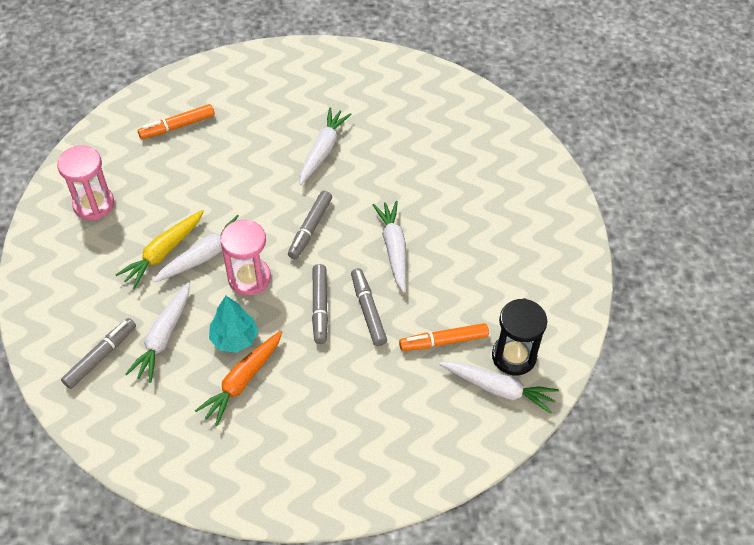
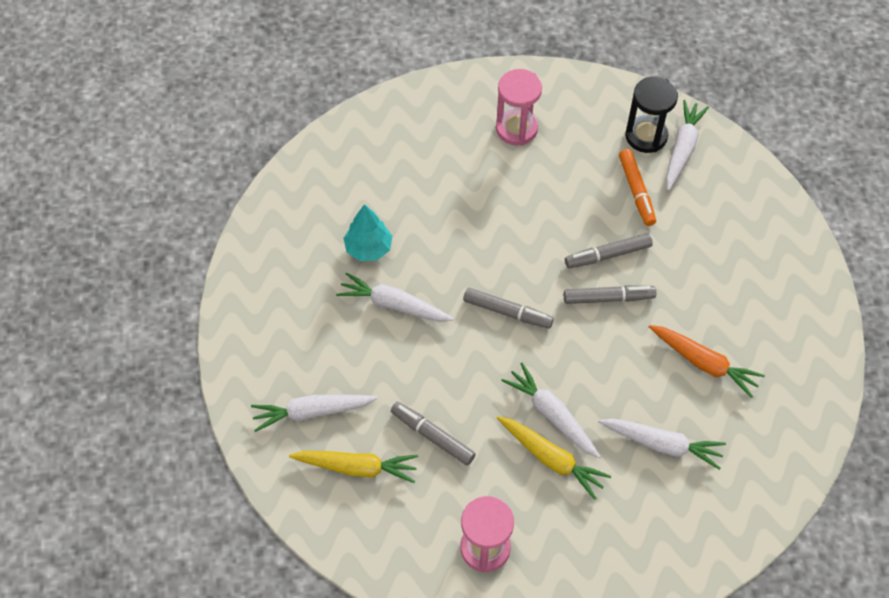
camera: 90 degrees left, 5 degrees up
grey marker [61,318,136,389] -> grey marker moved to [391,402,475,465]
orange marker [138,104,215,139] -> yellow carrot [289,451,418,483]
turquoise tree [209,296,258,353] -> turquoise tree moved to [344,204,392,261]
pink hourglass [220,220,271,296] -> pink hourglass moved to [496,69,542,146]
white carrot [372,201,406,293] -> white carrot moved to [251,395,378,432]

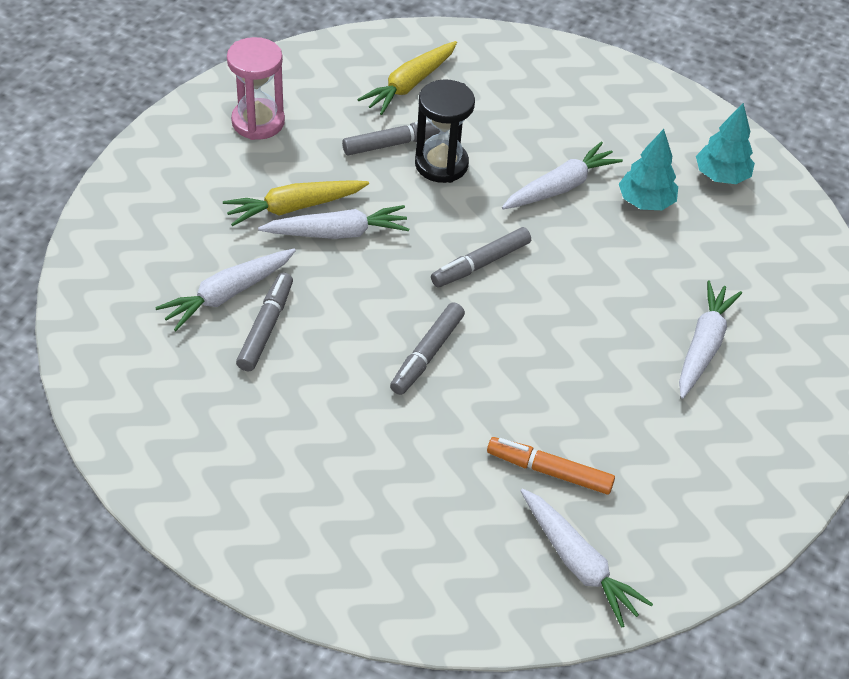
camera: 120 degrees right, 10 degrees down
white carrot [251,395,378,432] -> white carrot moved to [679,281,742,399]
pink hourglass [496,69,542,146] -> none
grey marker [565,233,653,268] -> grey marker moved to [236,273,293,371]
black hourglass [625,76,678,153] -> black hourglass moved to [415,79,475,183]
orange carrot [649,325,765,398] -> none
none -> turquoise tree [696,103,755,184]

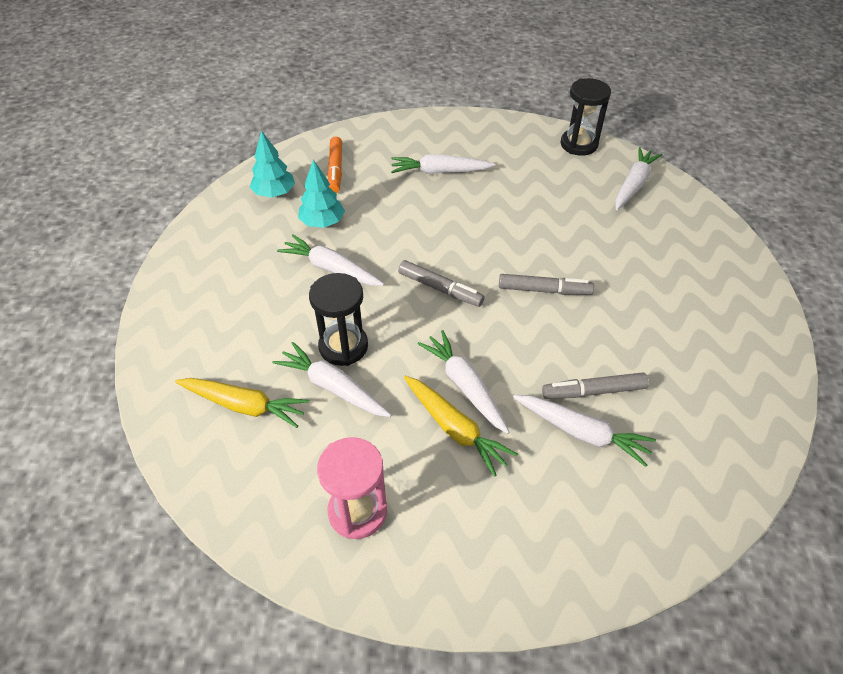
camera: 110 degrees left, 0 degrees up
grey marker [342,120,440,155] -> white carrot [273,342,391,417]
orange marker [487,437,615,494] -> orange marker moved to [327,136,342,193]
none -> black hourglass [560,78,611,156]

